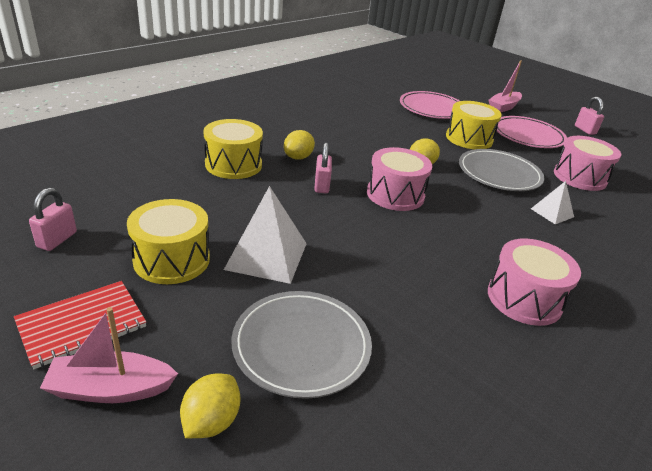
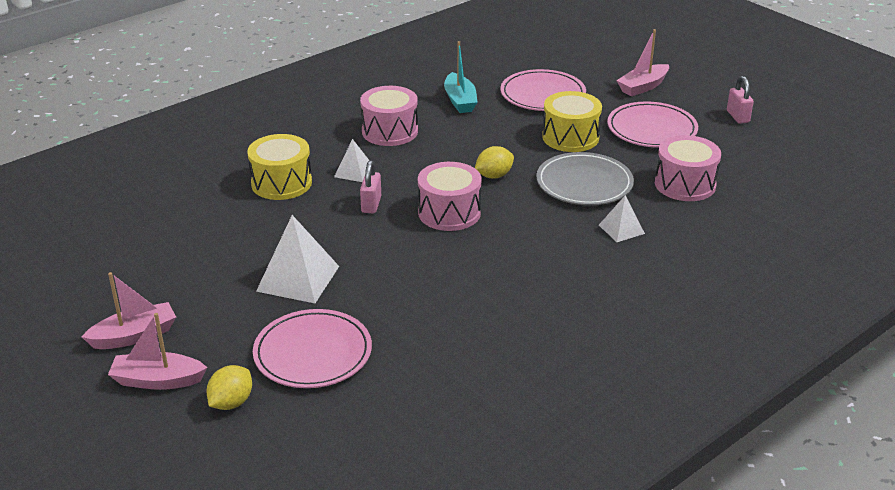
camera: 10 degrees right, 0 degrees up
red notebook [14,281,146,369] -> pink boat [82,272,176,349]
pink padlock [29,188,77,251] -> none
yellow drum [127,199,210,284] -> none
grey plate [231,291,372,399] -> pink plate [253,309,372,388]
yellow lemon [284,130,315,160] -> white pyramid [334,139,370,182]
pink drum [488,238,581,326] -> pink drum moved to [360,86,418,146]
none -> turquoise boat [444,41,477,113]

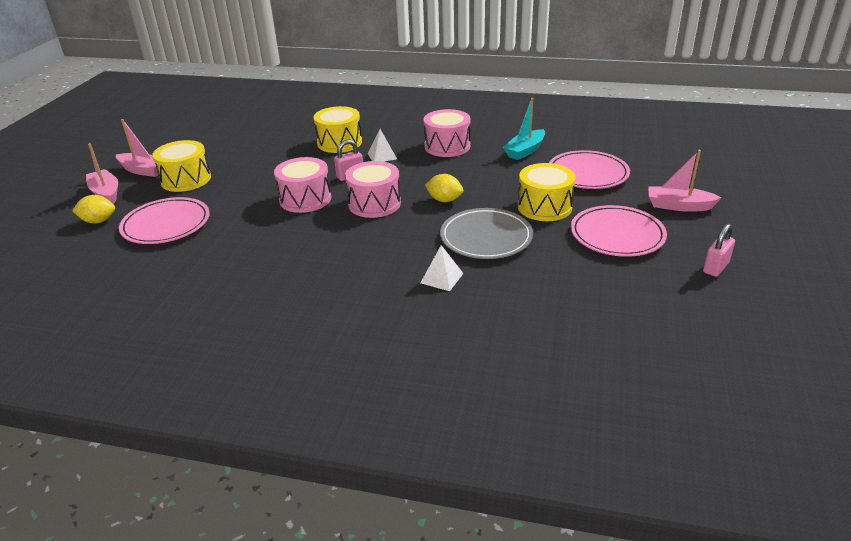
camera: 55 degrees right, 0 degrees up
white pyramid [256,215,339,303] -> none
pink drum [655,135,721,201] -> pink drum moved to [274,157,331,213]
none -> yellow drum [152,140,211,192]

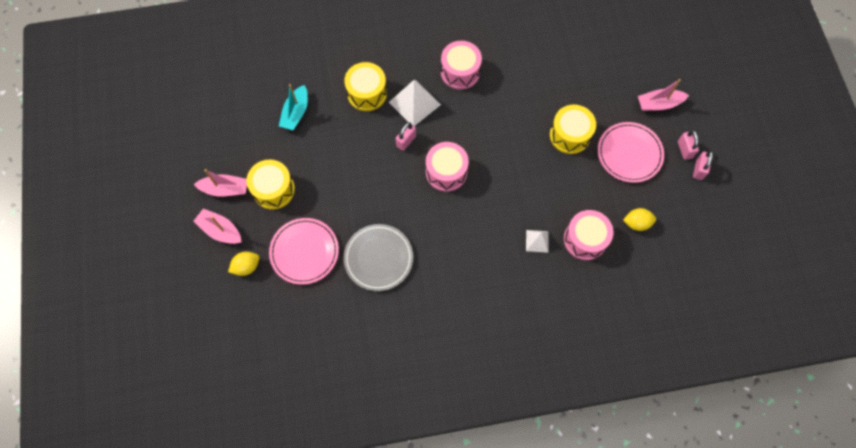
camera: 25 degrees left, 35 degrees up
pink drum [274,157,331,213] -> pink drum moved to [564,210,614,260]
white pyramid [367,129,397,162] -> white pyramid [389,80,441,126], size x1.78
yellow lemon [425,174,463,202] -> yellow lemon moved to [623,208,656,231]
grey plate [440,208,533,259] -> grey plate moved to [344,224,413,291]
turquoise boat [503,98,545,160] -> turquoise boat moved to [279,84,308,130]
pink plate [549,150,630,189] -> none
none -> pink padlock [678,130,699,160]

